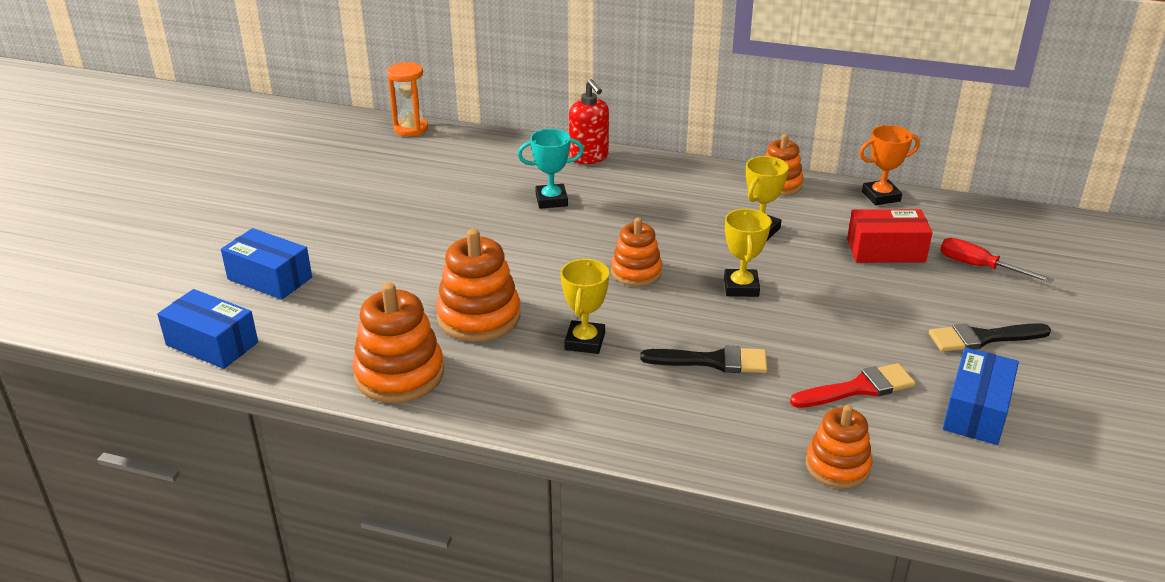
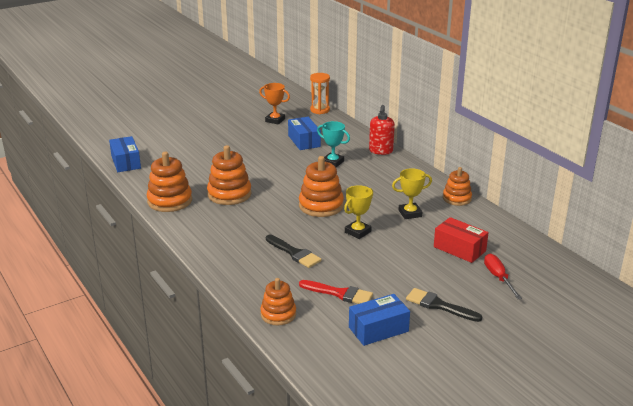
camera: 40 degrees right, 5 degrees down
blue box [221,228,312,300] -> blue box moved to [288,117,321,150]
yellow trophy [561,259,609,354] -> none
orange stacking toy [611,218,662,286] -> orange stacking toy [299,156,344,217], size x1.54
orange trophy [859,125,920,205] -> orange trophy moved to [259,83,290,125]

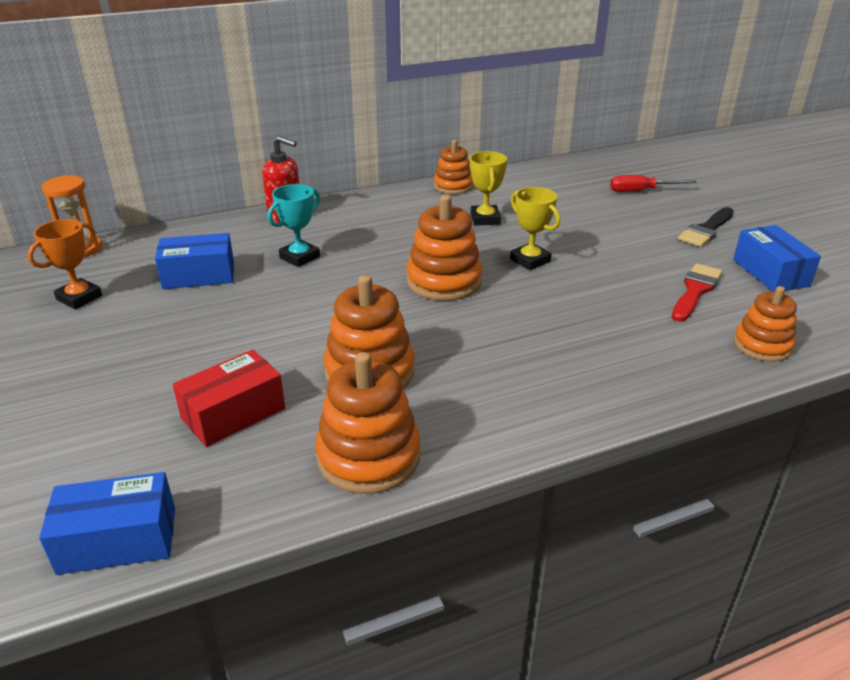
camera: 80 degrees left, 5 degrees up
black brush [266,235,322,268] -> none
red box [434,217,489,263] -> red box moved to [173,350,285,447]

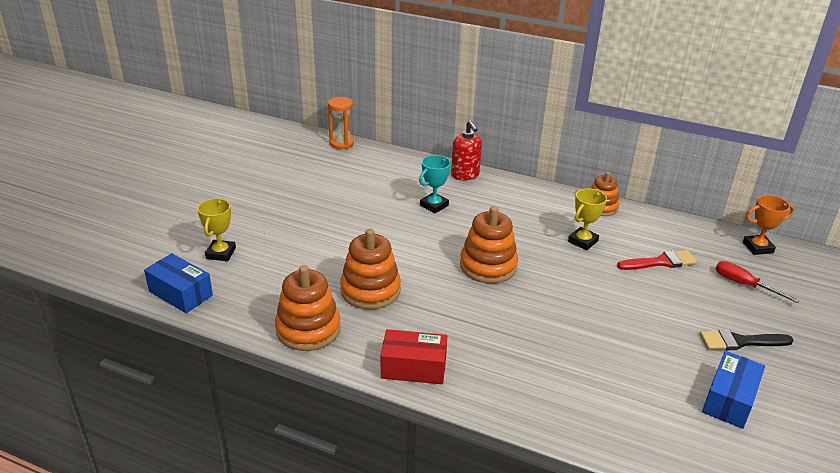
camera: 45 degrees right, 0 degrees up
orange trophy [28,219,102,309] -> orange trophy moved to [743,195,794,255]
blue box [155,233,234,289] -> none
red box [173,350,285,447] -> red box moved to [381,329,447,384]
turquoise trophy [267,184,320,267] -> turquoise trophy turned 45 degrees counterclockwise [419,155,452,214]
yellow trophy [510,187,560,270] -> yellow trophy moved to [197,198,236,261]
red brush [672,264,722,322] -> red brush moved to [617,250,697,270]
orange stacking toy [734,286,797,362] -> none

